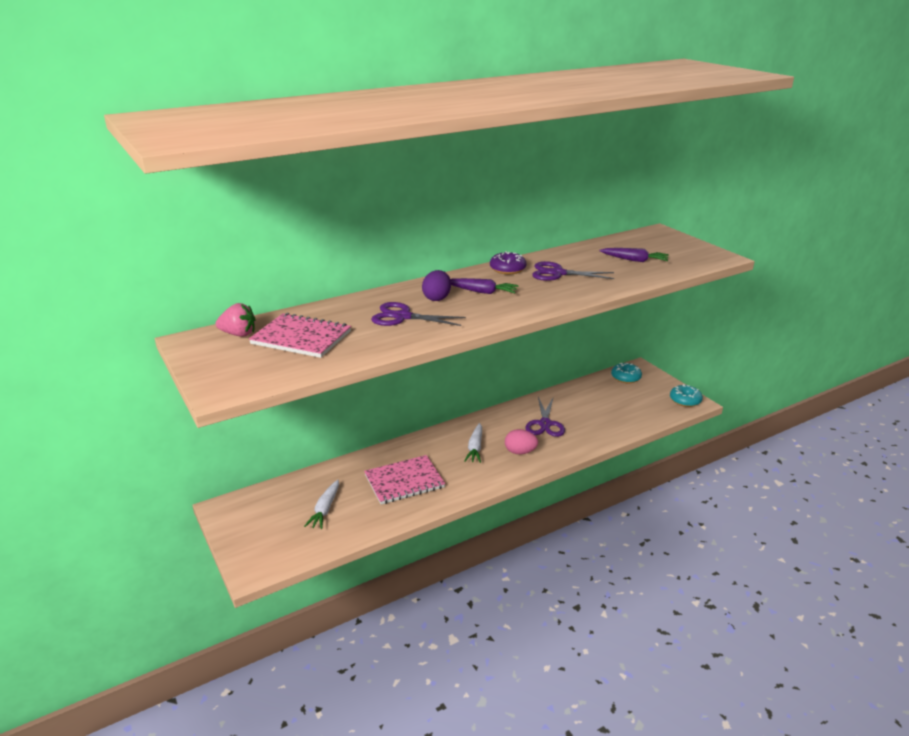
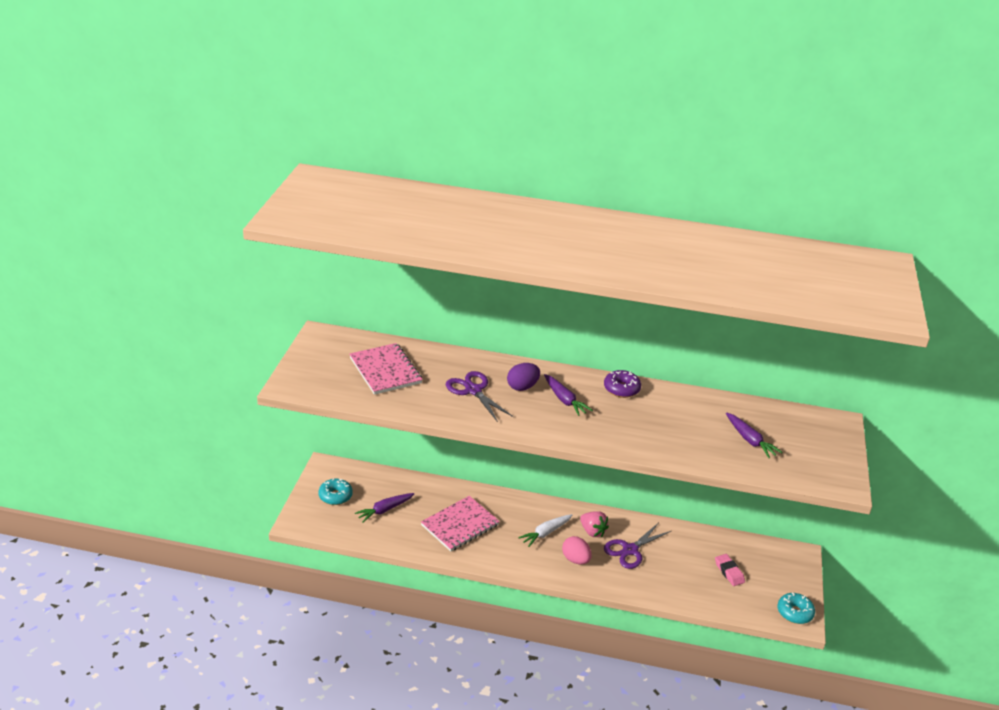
camera: 40 degrees right, 5 degrees up
pink strawberry [216,303,256,337] -> pink strawberry moved to [580,511,609,537]
white carrot [304,480,339,529] -> purple carrot [355,493,414,522]
pink notebook [364,455,445,504] -> pink notebook turned 60 degrees counterclockwise [421,496,500,552]
purple scissors [532,261,614,281] -> none
turquoise donut [611,363,642,383] -> turquoise donut moved to [318,479,353,505]
none -> pink eraser [715,554,745,586]

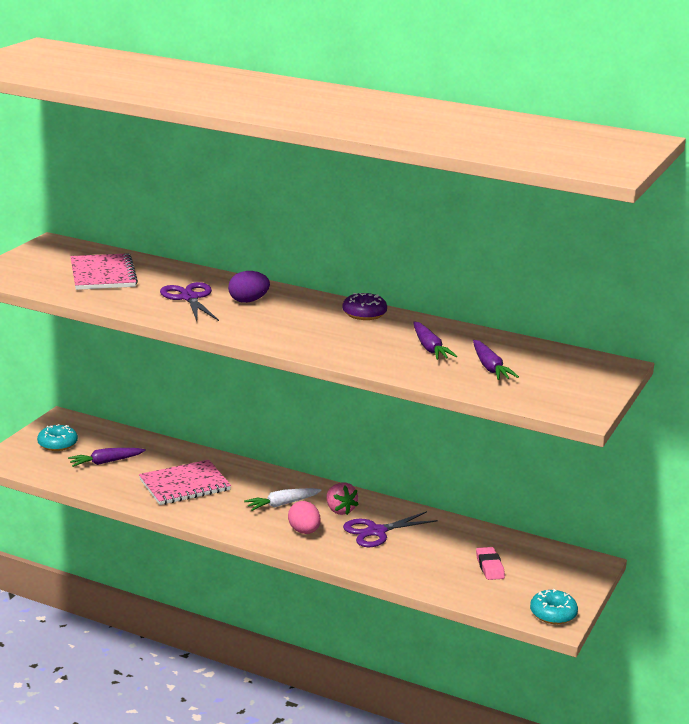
camera: 15 degrees right, 10 degrees down
purple carrot [544,374,593,416] -> purple carrot moved to [413,322,457,360]

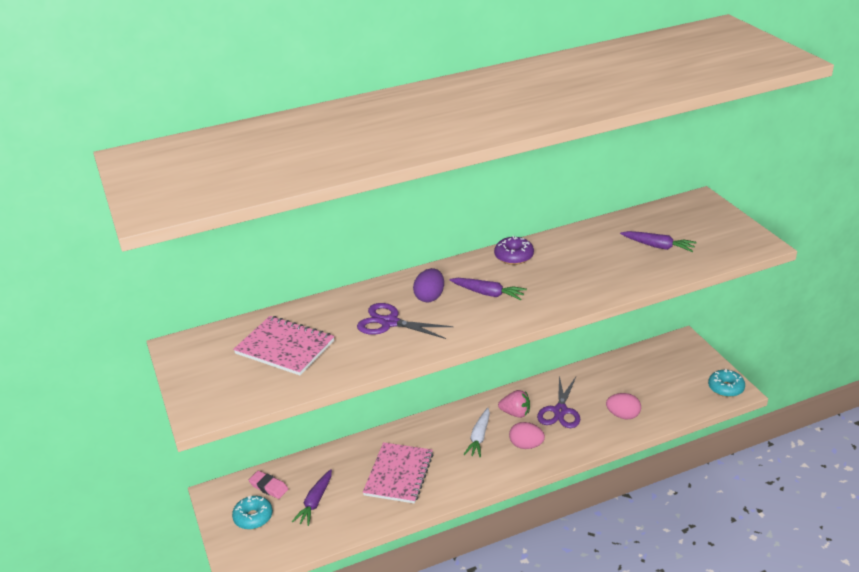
camera: 45 degrees left, 10 degrees up
purple carrot [413,322,457,360] -> purple carrot moved to [450,278,527,300]
pink eraser [476,547,505,580] -> pink eraser moved to [249,471,288,499]
none -> pink egg [606,393,641,419]

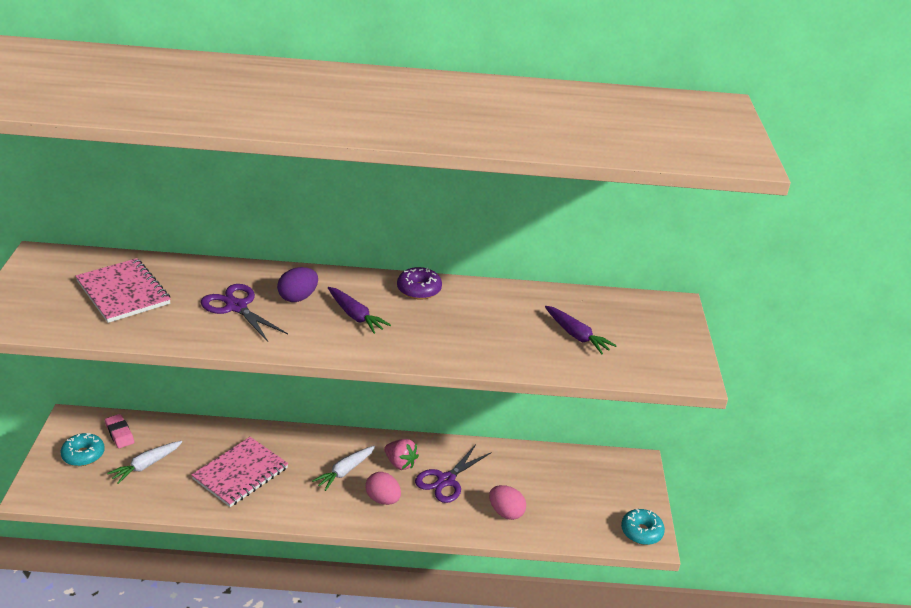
camera: 20 degrees right, 0 degrees up
purple carrot [292,469,332,526] -> white carrot [107,441,182,484]

